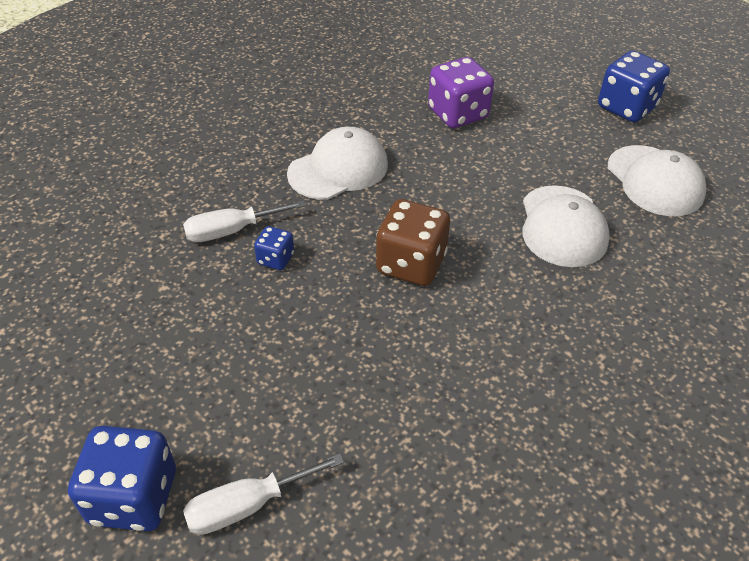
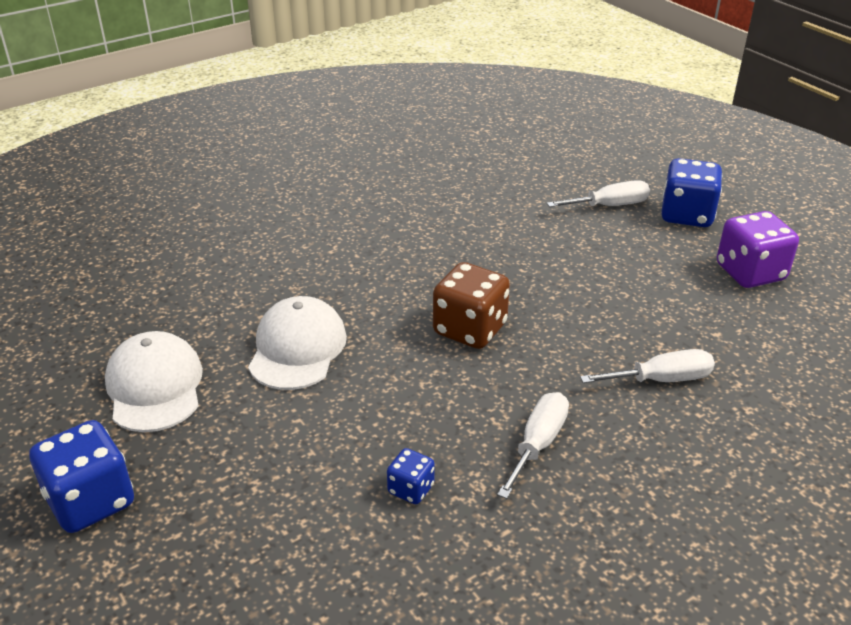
camera: 170 degrees left, 10 degrees down
blue dice [254,226,294,270] -> blue dice moved to [387,448,435,504]
white cap [287,127,388,200] -> white screwdriver [497,392,569,499]
purple dice [428,57,494,128] -> purple dice moved to [717,211,799,288]

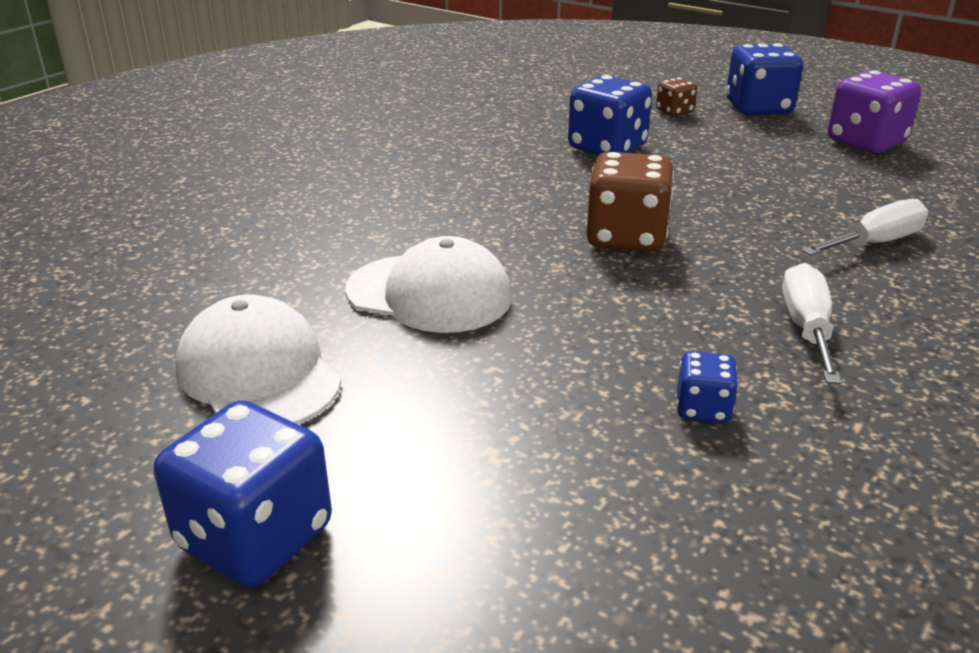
camera: 20 degrees left, 5 degrees down
white cap [248,296,347,390] -> white cap turned 120 degrees clockwise [345,236,512,333]
white screwdriver [547,180,650,207] -> brown dice [656,78,697,116]
none -> blue dice [568,75,652,155]

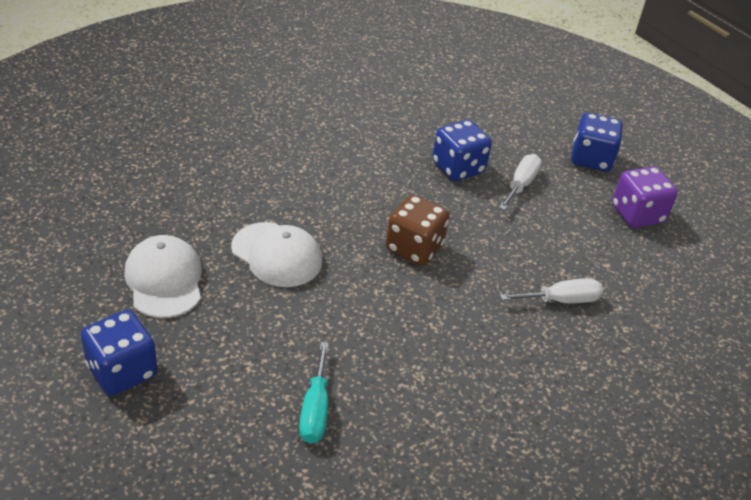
camera: 15 degrees right, 10 degrees up
brown dice [656,78,697,116] -> none
blue dice [676,351,738,423] -> none
white screwdriver [782,263,842,384] -> white screwdriver moved to [499,154,542,210]
none -> turquoise screwdriver [299,342,329,444]

